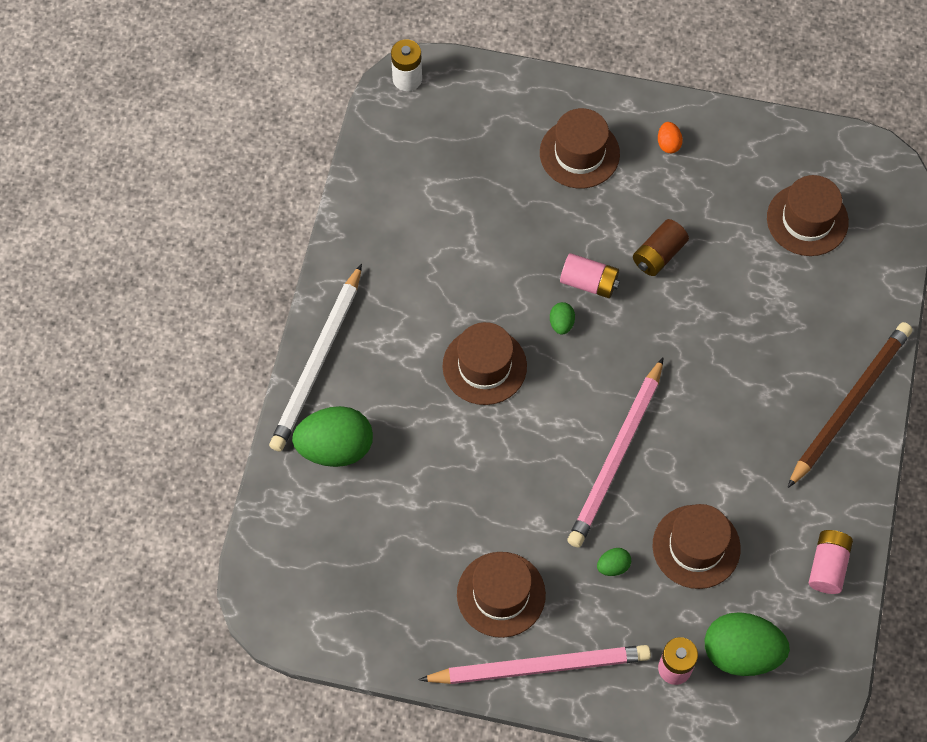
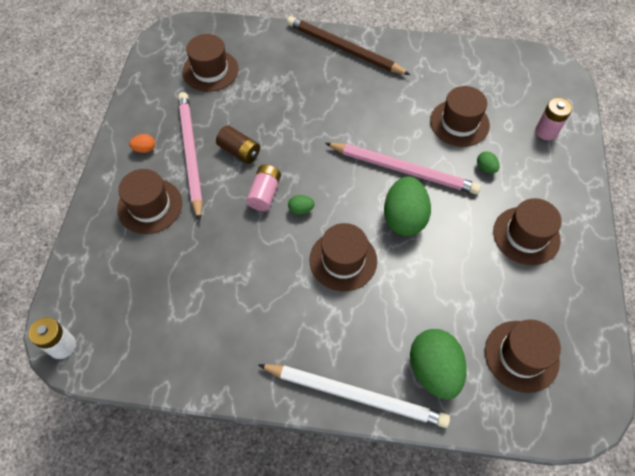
camera: 95 degrees left, 5 degrees down
pink pencil [418,645,651,684] -> pink pencil moved to [178,92,203,222]
green egg [705,612,790,676] -> green egg moved to [384,176,431,236]
pink battery [809,530,853,594] -> none
none -> brown hat [485,320,561,393]

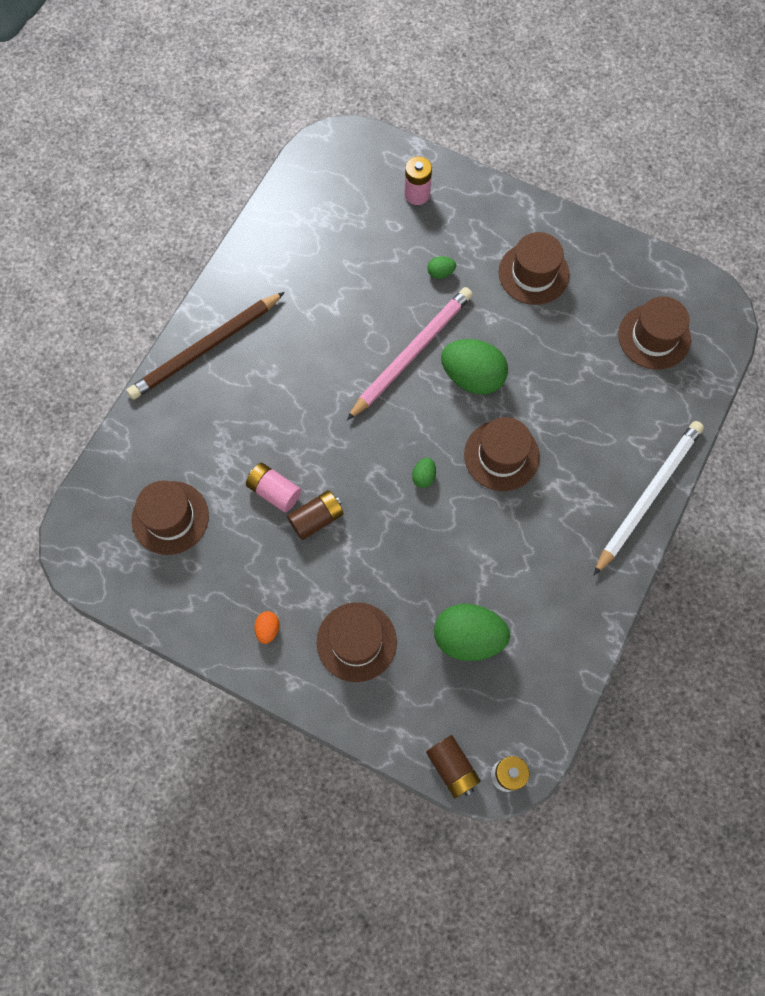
camera: 70 degrees left, 10 degrees up
pink pencil [178,92,203,222] -> none
pink battery [246,165,281,211] -> pink battery moved to [246,463,301,512]
green egg [410,329,467,400] -> green egg moved to [434,604,510,661]
brown hat [430,86,490,147] -> none
none -> brown battery [426,735,481,798]

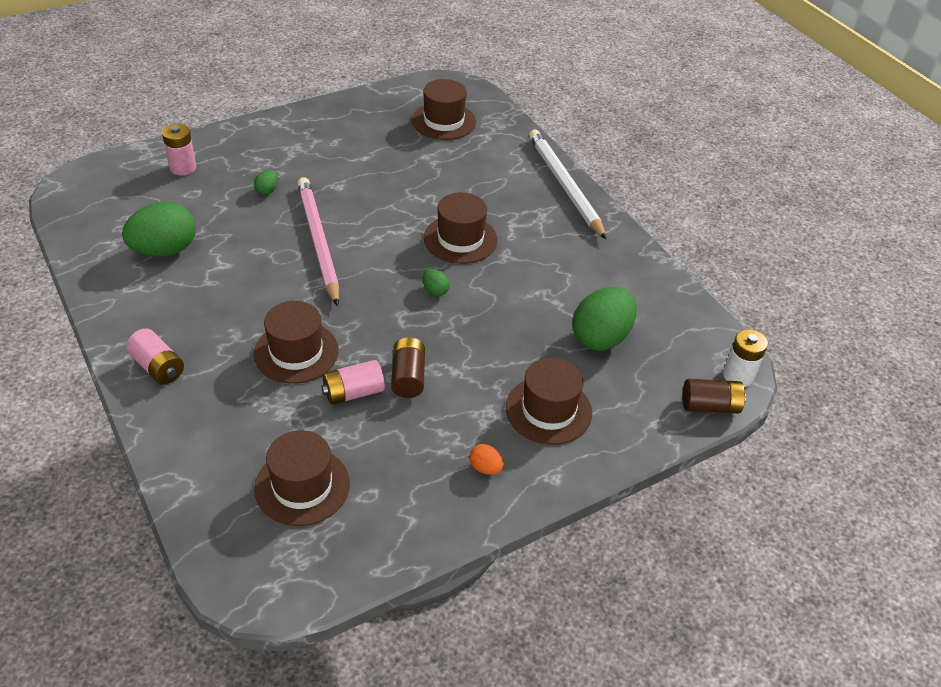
camera: 60 degrees left, 25 degrees down
brown pencil [127,292,285,400] -> pink battery [126,328,184,385]
green egg [441,339,508,395] -> green egg moved to [122,202,196,257]
brown hat [499,232,570,305] -> brown hat moved to [254,301,339,384]

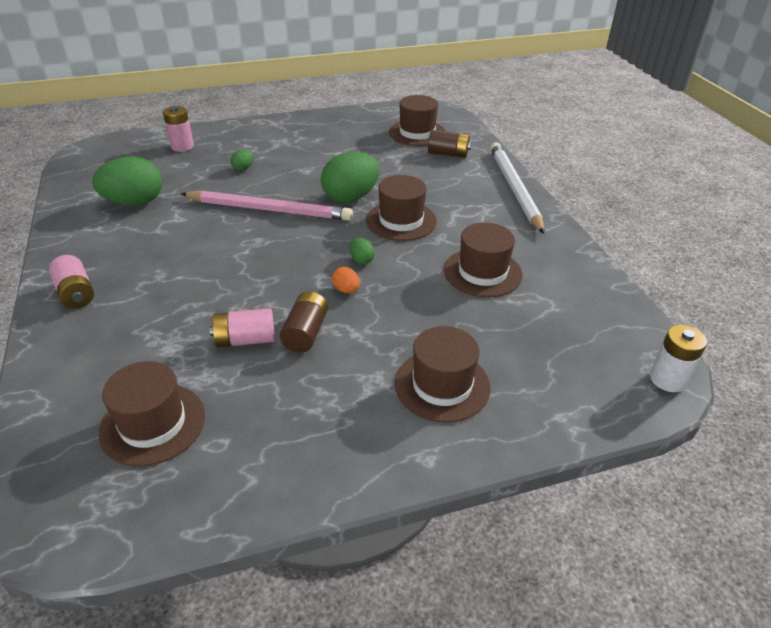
camera: 15 degrees right, 5 degrees down
brown hat [254,301,339,384] -> brown hat moved to [444,222,523,297]
pink pencil [297,177,339,306] -> pink pencil turned 105 degrees clockwise [181,190,353,221]
orange egg [469,444,504,475] -> orange egg moved to [332,267,360,293]
green egg [572,287,637,351] -> green egg moved to [321,152,380,203]
brown battery [683,379,746,414] -> brown battery moved to [428,130,471,158]

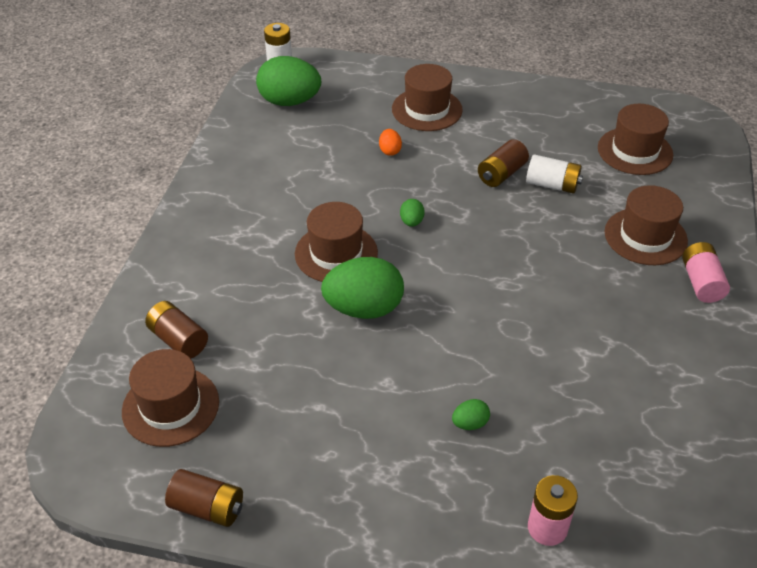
camera: 150 degrees left, 5 degrees up
green egg [92,156,162,206] -> green egg moved to [256,56,321,106]
pink pencil [181,190,353,221] -> none
pink battery [210,308,275,348] -> white battery [526,154,583,194]
orange egg [332,267,360,293] -> orange egg moved to [379,129,402,156]
brown hat [444,222,523,297] -> brown hat moved to [605,185,688,265]
white pencil [490,142,545,234] -> none
none -> brown battery [165,469,243,527]

